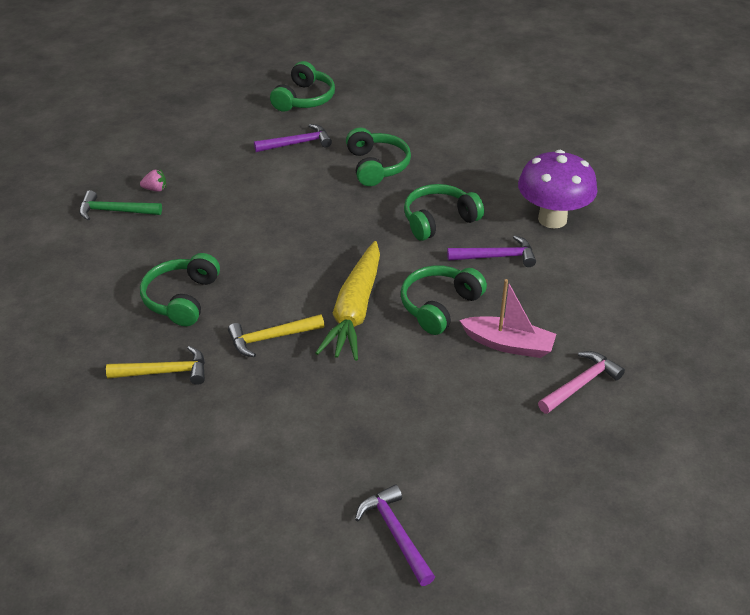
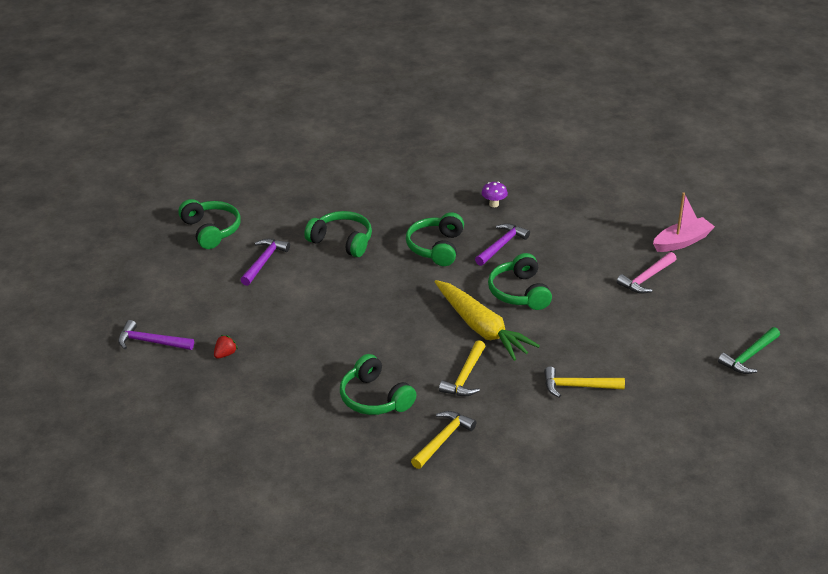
camera: 50 degrees left, 5 degrees down
green hammer [79,190,162,220] -> green hammer moved to [718,327,780,374]
pink strawberry [140,170,166,192] -> red strawberry [214,335,238,359]
purple hammer [355,484,435,586] -> purple hammer moved to [118,320,194,350]
pink boat [459,279,556,358] -> pink boat moved to [653,192,715,252]
purple mushroom [518,150,597,228] -> purple mushroom [482,182,508,207], size x0.41
pink hammer [538,351,625,414] -> pink hammer turned 135 degrees counterclockwise [617,252,677,294]
none -> yellow hammer [544,367,625,398]

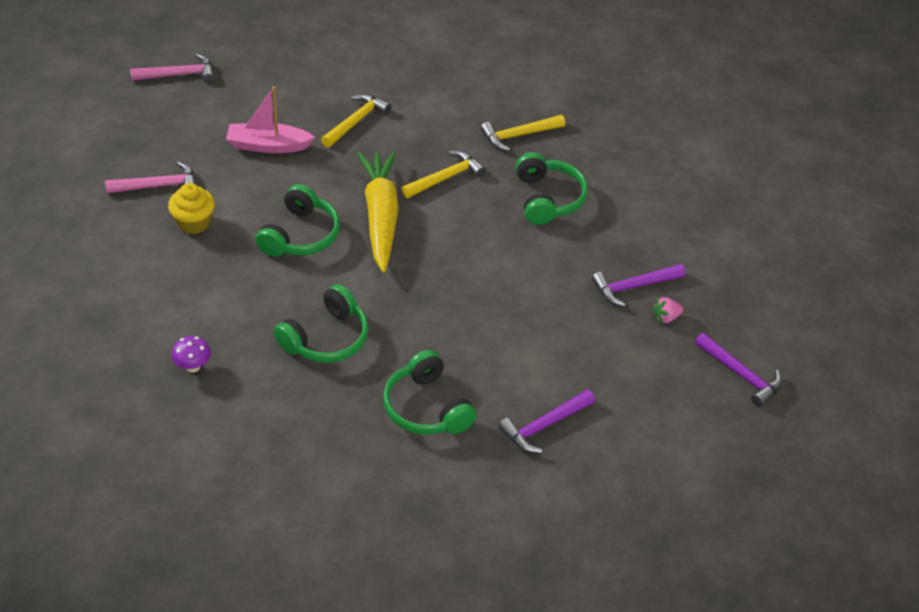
camera: 150 degrees left, 10 degrees up
green headphones [178,199,241,249] -> none
red strawberry [214,335,238,359] -> pink strawberry [653,297,683,324]
purple hammer [475,223,530,266] -> purple hammer moved to [592,264,685,307]
yellow hammer [544,367,625,398] -> yellow hammer turned 90 degrees counterclockwise [321,94,391,148]
pink boat [653,192,715,252] -> pink boat moved to [226,86,315,153]
green hammer [718,327,780,374] -> pink hammer [130,54,215,83]
none -> yellow cupcake [168,183,215,234]

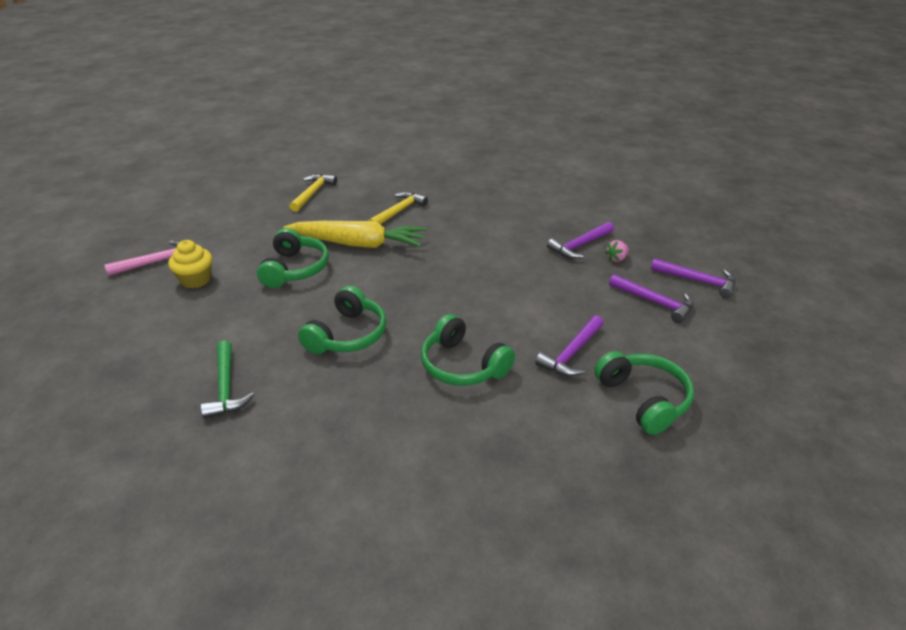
camera: 15 degrees left, 10 degrees down
pink hammer [130,54,215,83] -> none
purple mushroom [172,336,211,372] -> green hammer [201,340,254,419]
pink boat [226,86,315,153] -> none
yellow carrot [357,151,399,273] -> yellow carrot turned 120 degrees clockwise [283,221,427,248]
yellow hammer [480,115,565,151] -> none
green headphones [516,152,588,225] -> green headphones moved to [594,351,694,435]
none -> purple hammer [609,274,694,323]

